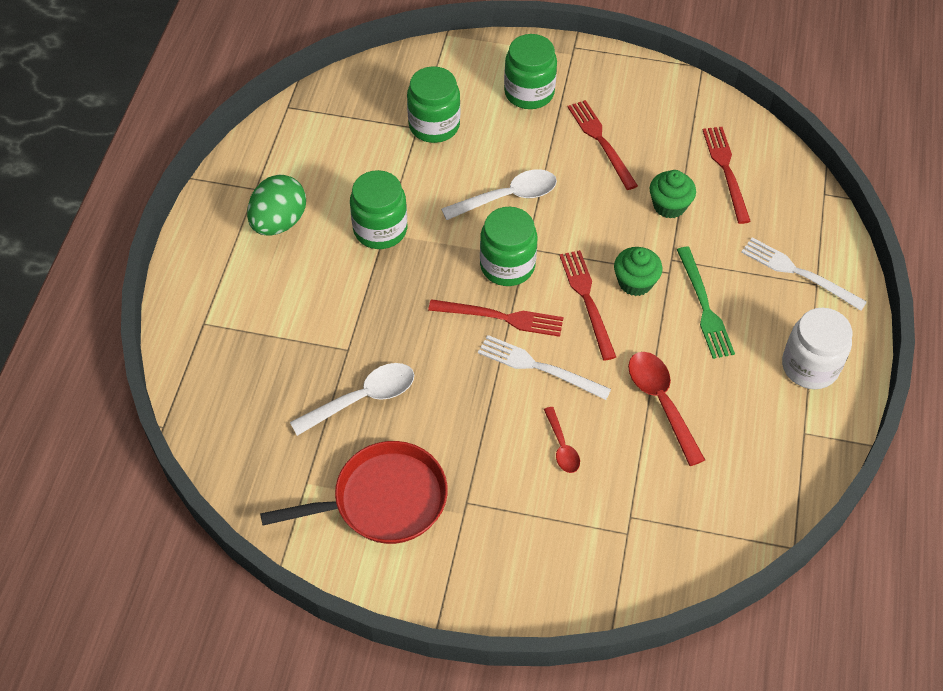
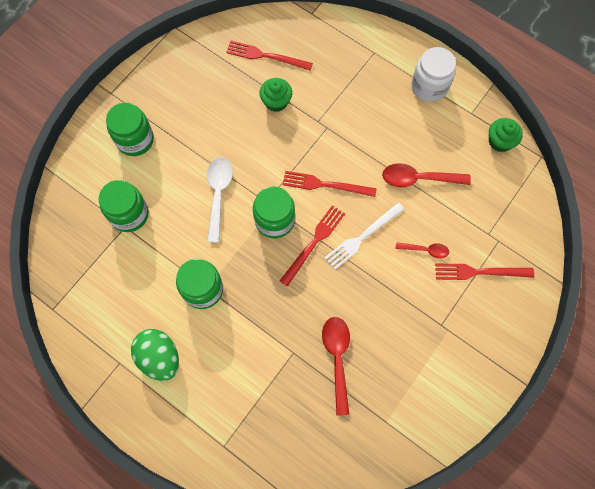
camera: 65 degrees left, 15 degrees up
red pan [260,441,448,544] -> none
white spoon [290,363,414,436] -> red spoon [322,317,350,416]
red fork [568,100,638,190] -> red fork moved to [435,264,534,280]
green cupcake [614,247,663,296] -> green cupcake moved to [489,118,523,152]
green fork [677,247,735,359] -> none
white fork [741,237,867,311] -> none

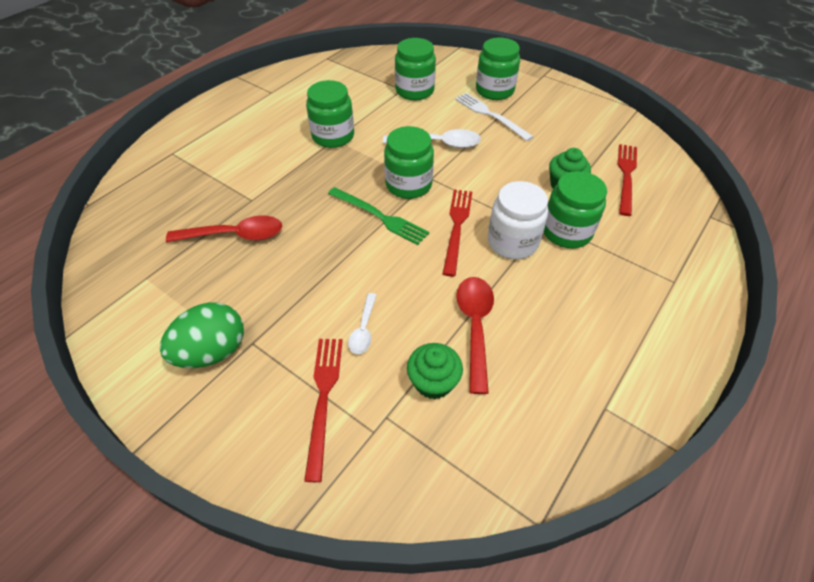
camera: 90 degrees right, 20 degrees down
green egg [131,329,179,381] -> green egg moved to [160,302,244,368]
red fork [280,205,345,287] -> green fork [328,187,429,245]
white fork [324,203,405,270] -> white fork moved to [455,93,534,141]
red spoon [396,242,449,258] -> white spoon [348,293,377,354]
white jar [411,47,456,102] -> white jar moved to [488,181,548,259]
green cupcake [489,118,523,152] -> green cupcake moved to [407,343,463,399]
none -> green jar [544,171,607,248]

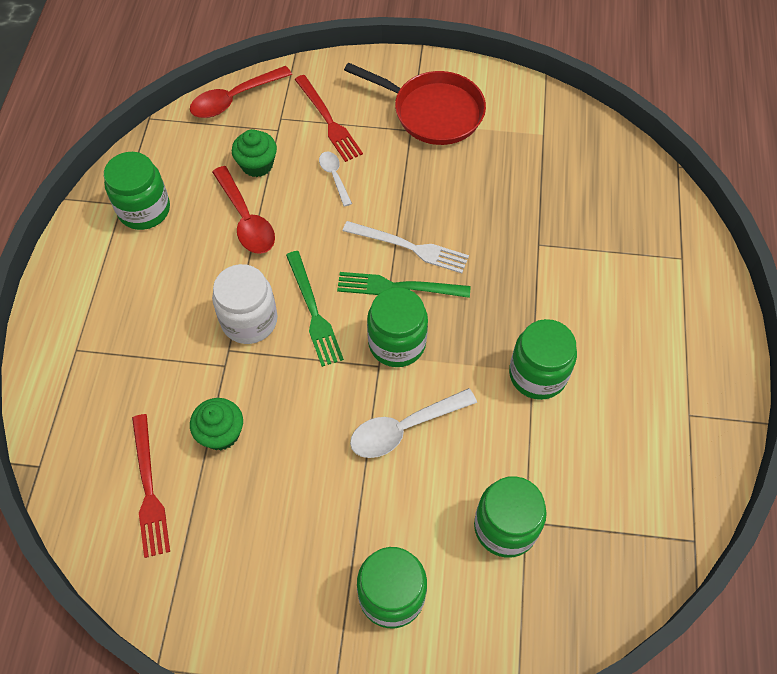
camera: 150 degrees right, 10 degrees up
green egg [160,302,244,368] -> red pan [344,62,486,145]
red spoon [166,215,282,242] -> red spoon moved to [190,66,292,118]
red fork [443,190,472,277] -> green fork [286,251,344,367]
white fork [455,93,534,141] -> white fork moved to [343,221,469,273]
green jar [544,171,607,248] -> green jar moved to [104,152,170,230]

